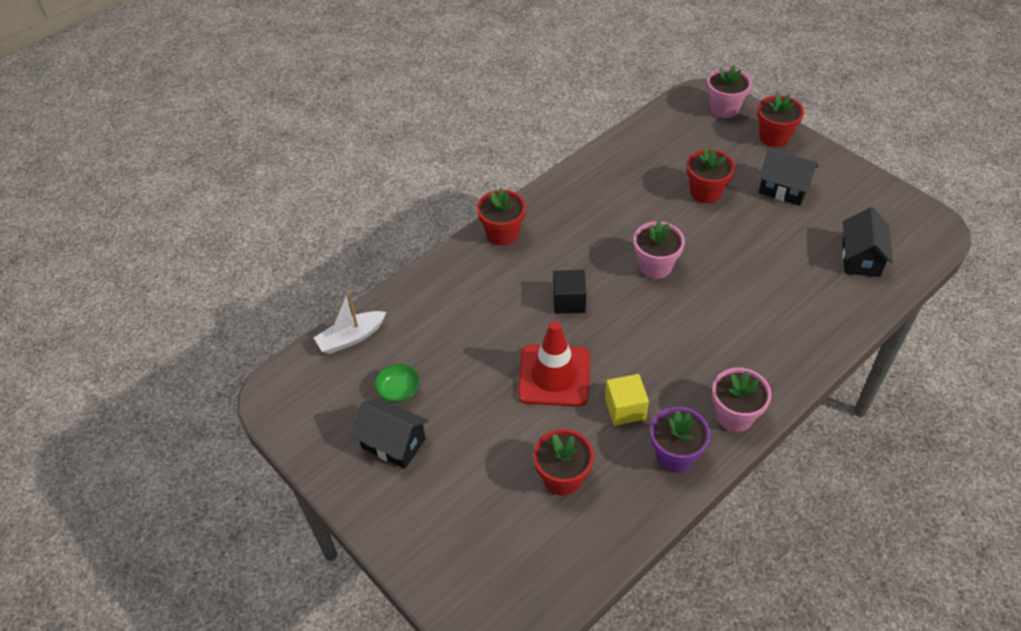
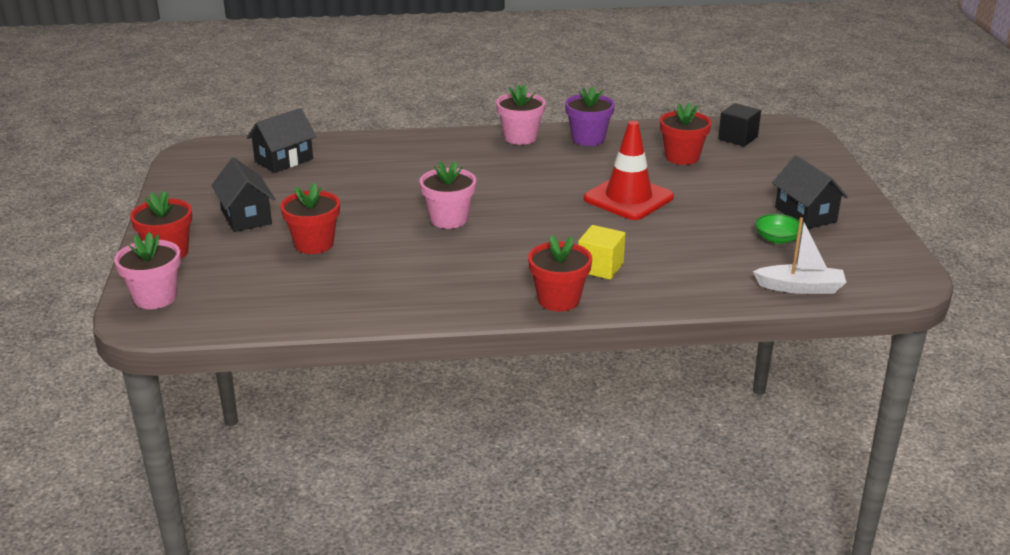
camera: 145 degrees left, 20 degrees down
black cube [553,270,587,314] -> black cube moved to [718,103,761,146]
yellow cube [605,374,649,426] -> yellow cube moved to [578,225,625,280]

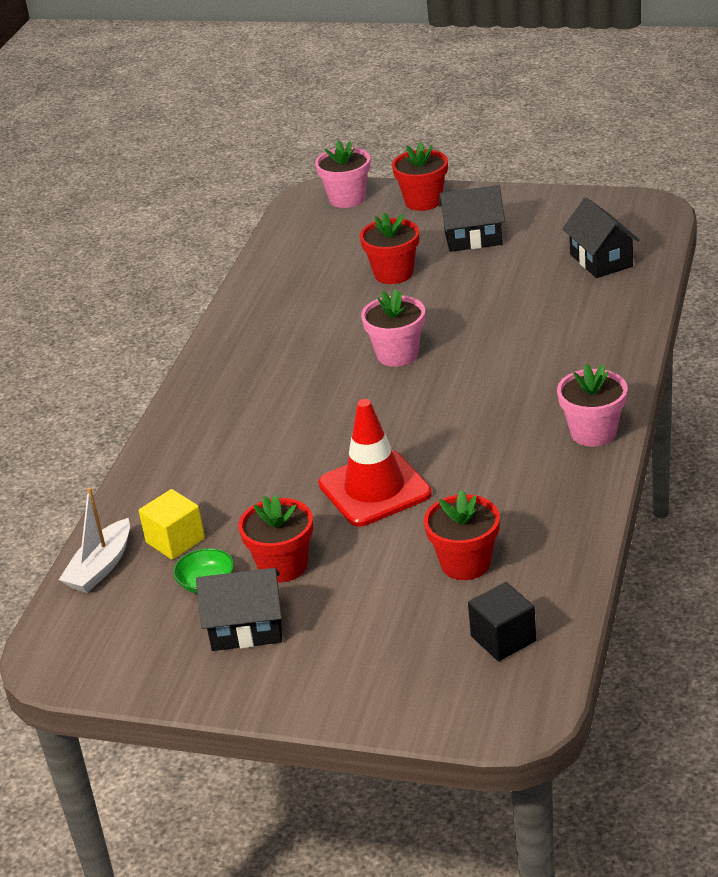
camera: 115 degrees right, 5 degrees up
red flower pot [528,236,592,312] -> red flower pot moved to [238,495,313,583]
purple flower pot [565,87,615,146] -> none
yellow cube [578,225,625,280] -> yellow cube moved to [139,489,205,560]

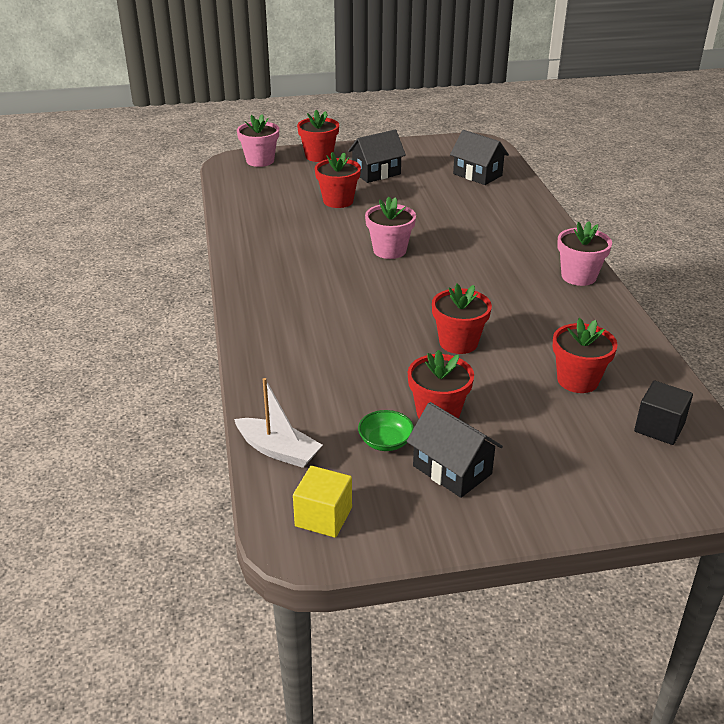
camera: 30 degrees left, 0 degrees up
white boat [59,487,130,593] -> white boat turned 60 degrees counterclockwise [234,378,323,468]
yellow cube [139,489,205,560] -> yellow cube moved to [293,466,352,538]
black house [196,568,282,651] -> black house turned 75 degrees clockwise [407,402,503,498]
red traffic cone [318,399,432,527] -> red flower pot [432,284,492,354]

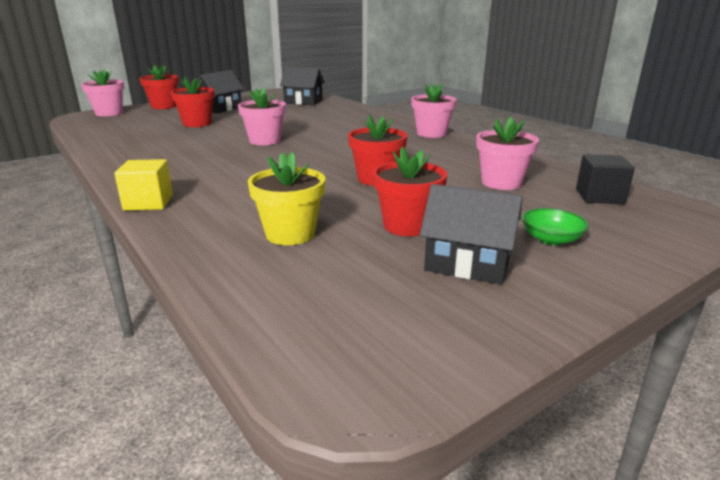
camera: 25 degrees left, 10 degrees down
white boat [234,378,323,468] -> none
yellow cube [293,466,352,538] -> yellow cube moved to [114,159,173,211]
green bowl [358,410,414,451] -> green bowl moved to [522,208,589,245]
red flower pot [552,318,617,393] -> pink flower pot [476,117,539,190]
none -> yellow flower pot [248,152,326,245]

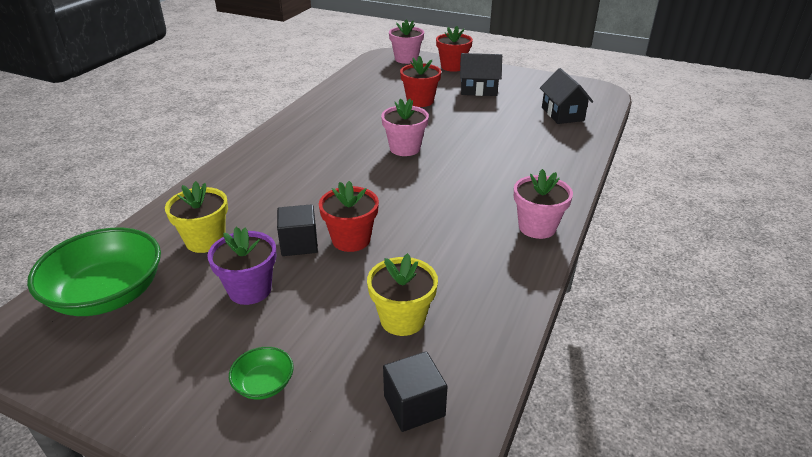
camera: 60 degrees right, 10 degrees up
yellow cube [114,159,173,211] -> none
red flower pot [373,147,448,236] -> purple flower pot [207,227,277,305]
black house [420,184,523,284] -> none
pink flower pot [476,117,539,190] -> yellow flower pot [367,253,438,336]
none -> green bowl [27,228,161,316]
none -> black cube [277,204,318,256]

